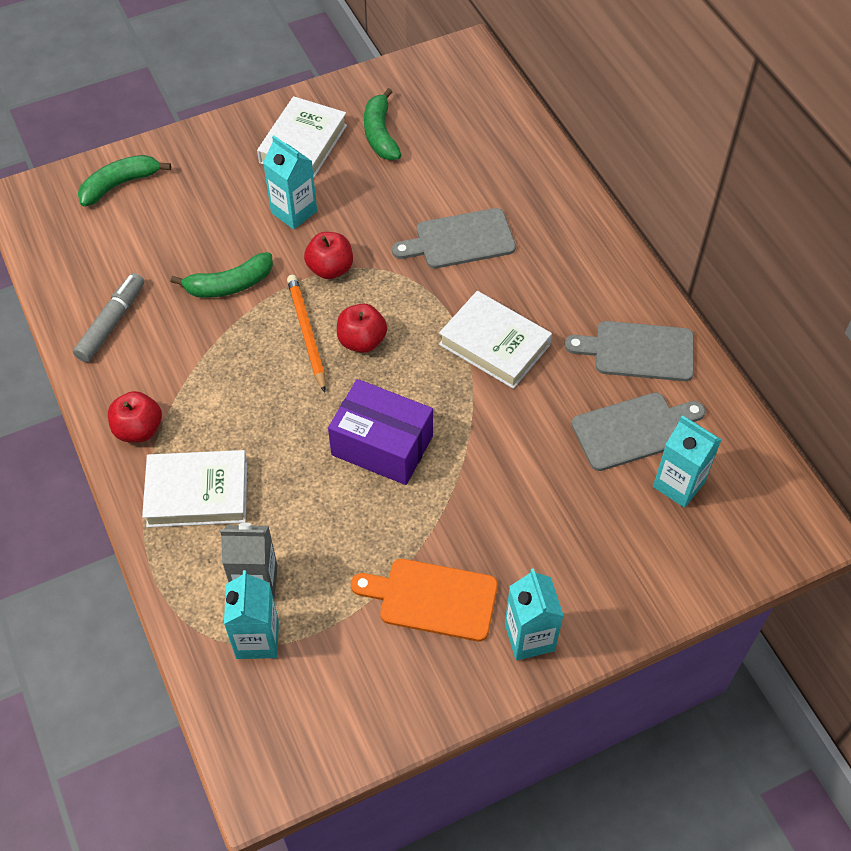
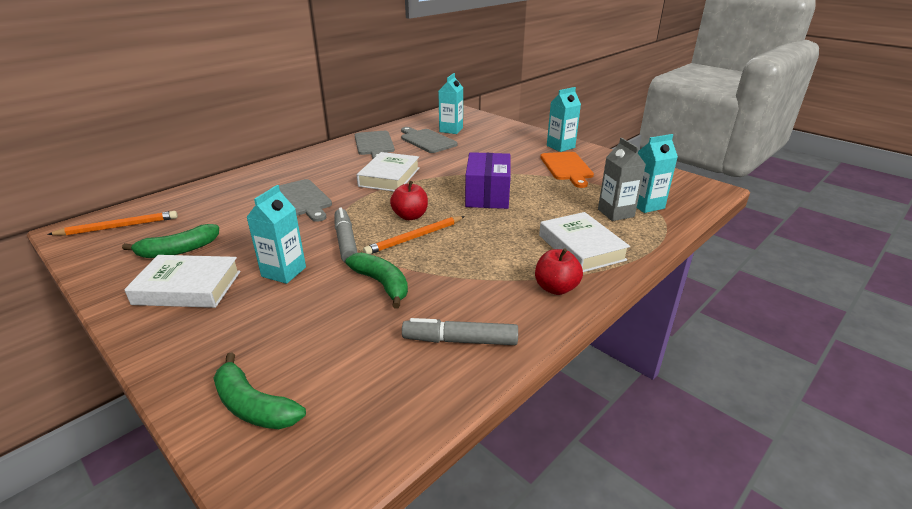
camera: 110 degrees left, 25 degrees down
red apple [304,232,353,279] -> grey marker [335,208,358,263]
none -> orange pencil [47,211,178,236]

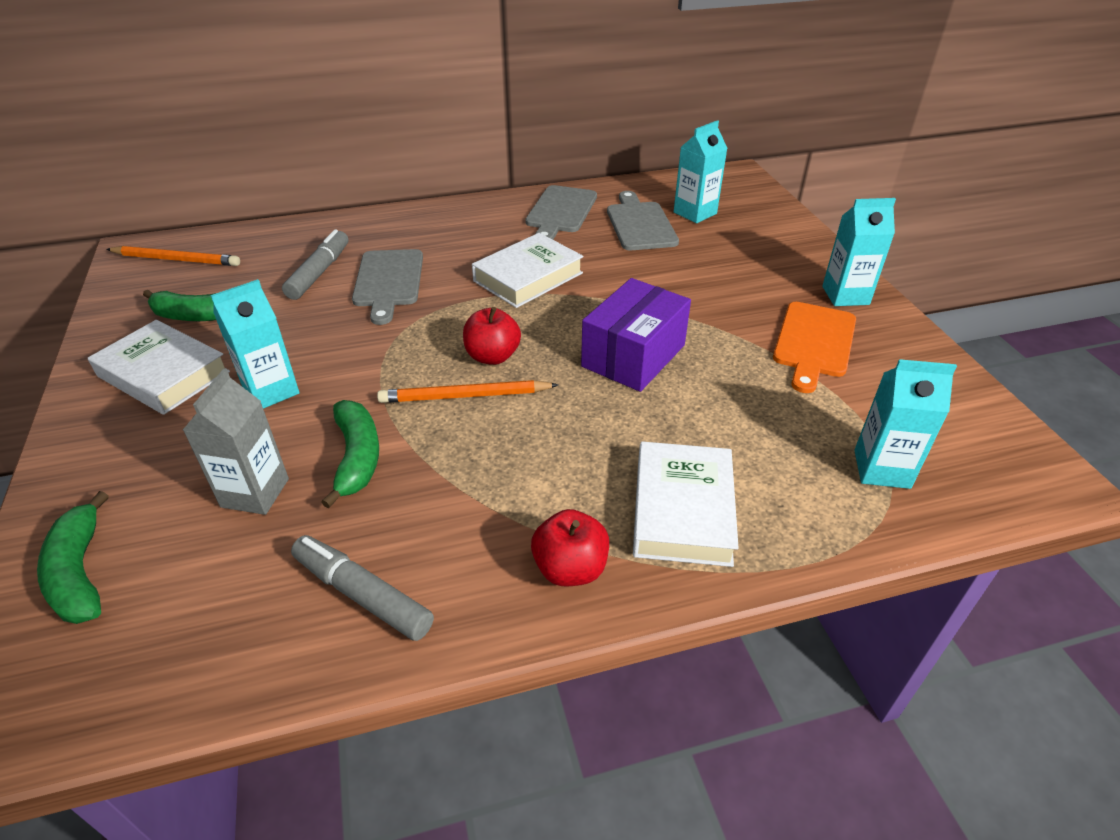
camera: 30 degrees right, 10 degrees up
grey marker [335,208,358,263] -> grey marker moved to [282,229,348,300]
grey carton [598,138,646,221] -> grey carton moved to [183,369,289,515]

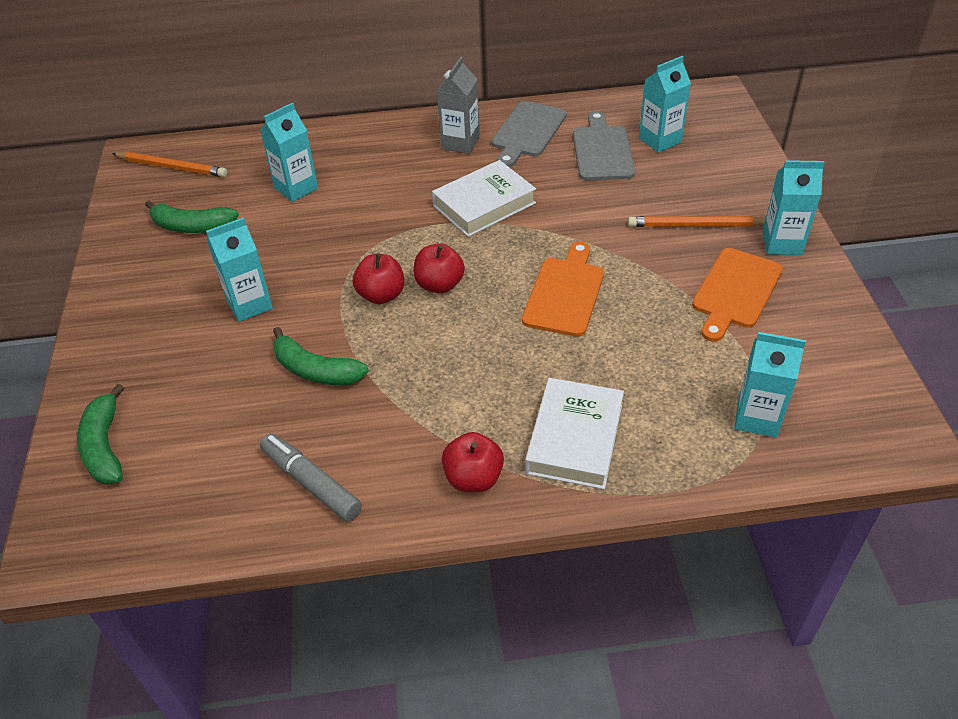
camera: 10 degrees right, 5 degrees up
white book [88,320,230,415] -> none
grey carton [183,369,289,515] -> grey carton moved to [437,57,480,154]
grey marker [282,229,348,300] -> turquoise carton [260,103,318,202]
green banana [321,400,379,508] -> green banana turned 120 degrees clockwise [273,327,369,385]
grey cutting board [352,249,423,325] -> none
orange pencil [377,380,559,403] -> orange pencil moved to [628,216,765,227]
purple box [581,278,691,392] -> orange cutting board [522,242,604,337]
none -> red apple [353,253,405,304]

